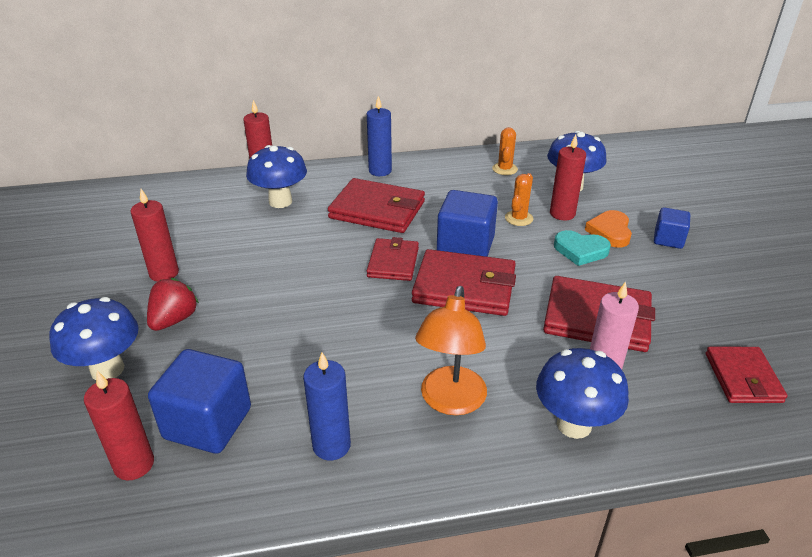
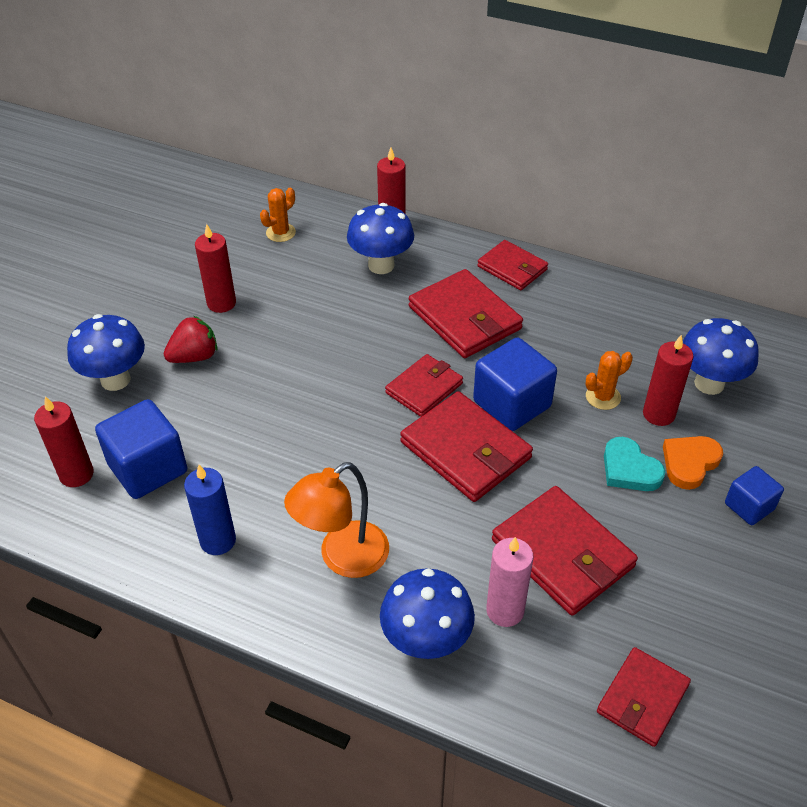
camera: 35 degrees right, 10 degrees up
blue candle [367,96,392,176] -> red wallet [477,240,548,290]
orange cactus [492,127,518,175] -> orange cactus moved to [260,188,296,242]

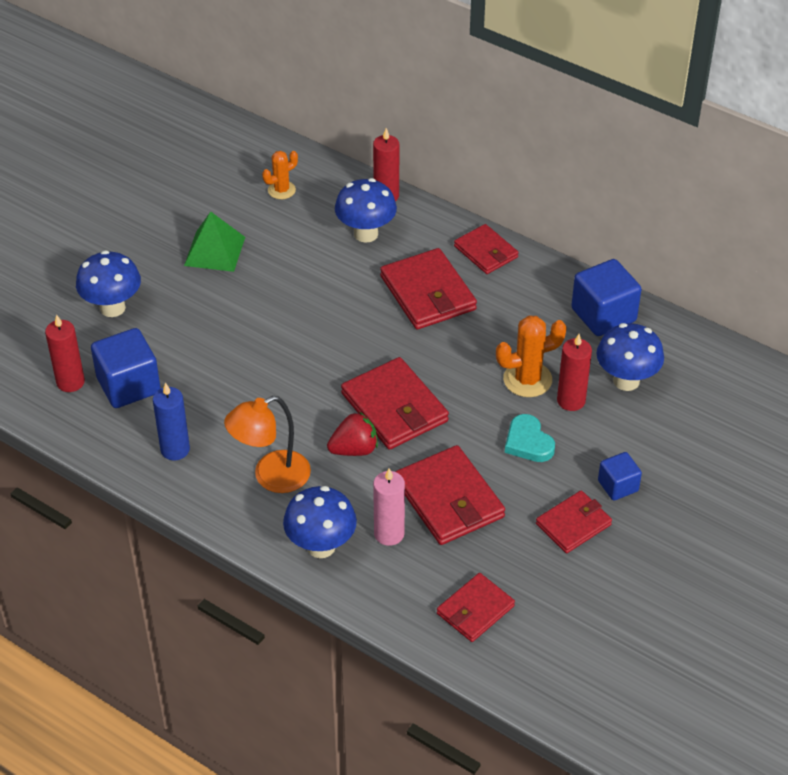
camera: 10 degrees right, 0 degrees up
red strawberry [164,316,217,363] -> red strawberry moved to [327,412,378,456]
red candle [195,224,236,313] -> green pyramid [184,212,245,272]
red wallet [385,354,463,417] -> red wallet moved to [536,490,612,553]
blue cube [473,337,557,431] -> blue cube moved to [571,259,641,336]
orange cactus [586,351,633,410] -> orange cactus [496,315,567,397], size x1.58
orange heart [663,436,723,490] -> none

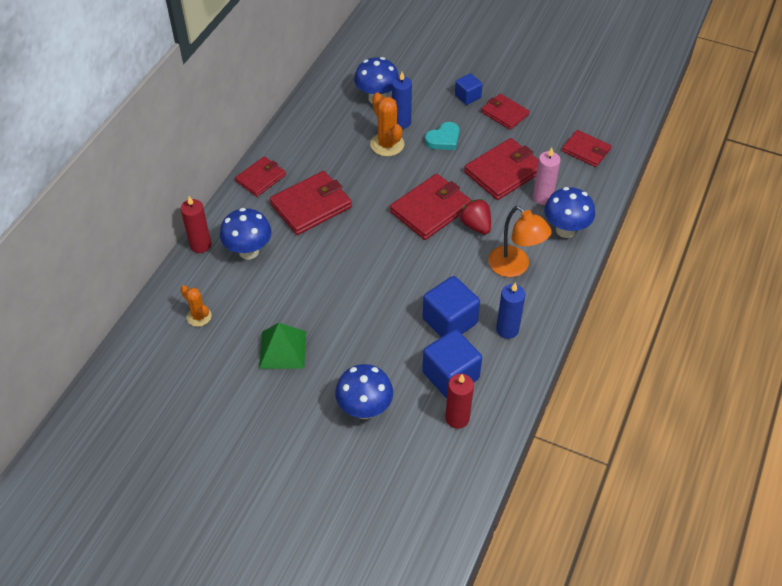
camera: 100 degrees left, 5 degrees up
red candle [557,334,592,411] -> blue candle [392,72,412,129]
blue cube [571,259,641,336] -> blue cube moved to [422,276,480,337]

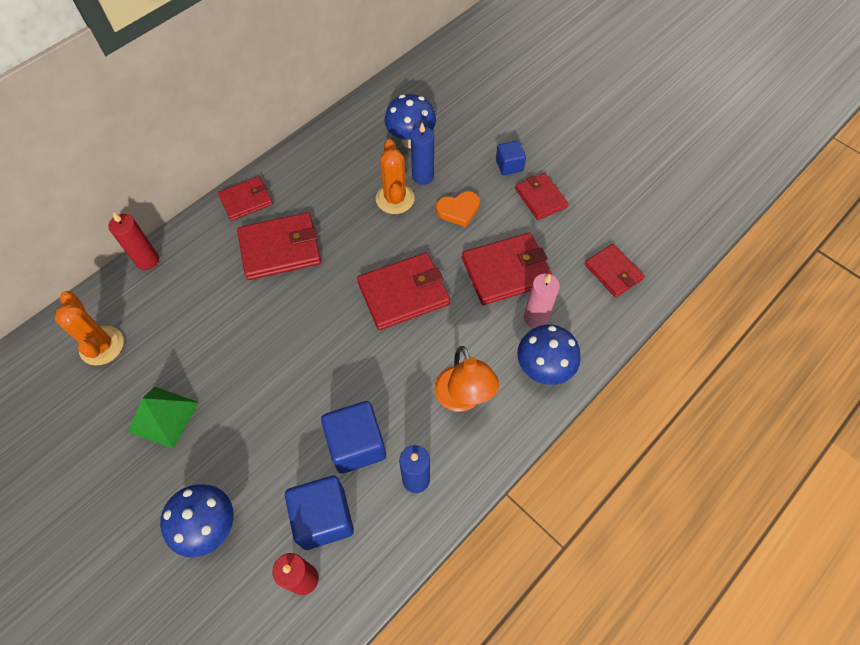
camera: 20 degrees right, 10 degrees up
orange cactus [181,285,211,327] -> orange cactus [55,291,124,365], size x1.58
blue mushroom [220,208,272,260] -> none
turquoise heart [425,122,460,150] -> orange heart [436,191,480,227]
red strawberry [459,199,491,234] -> none

